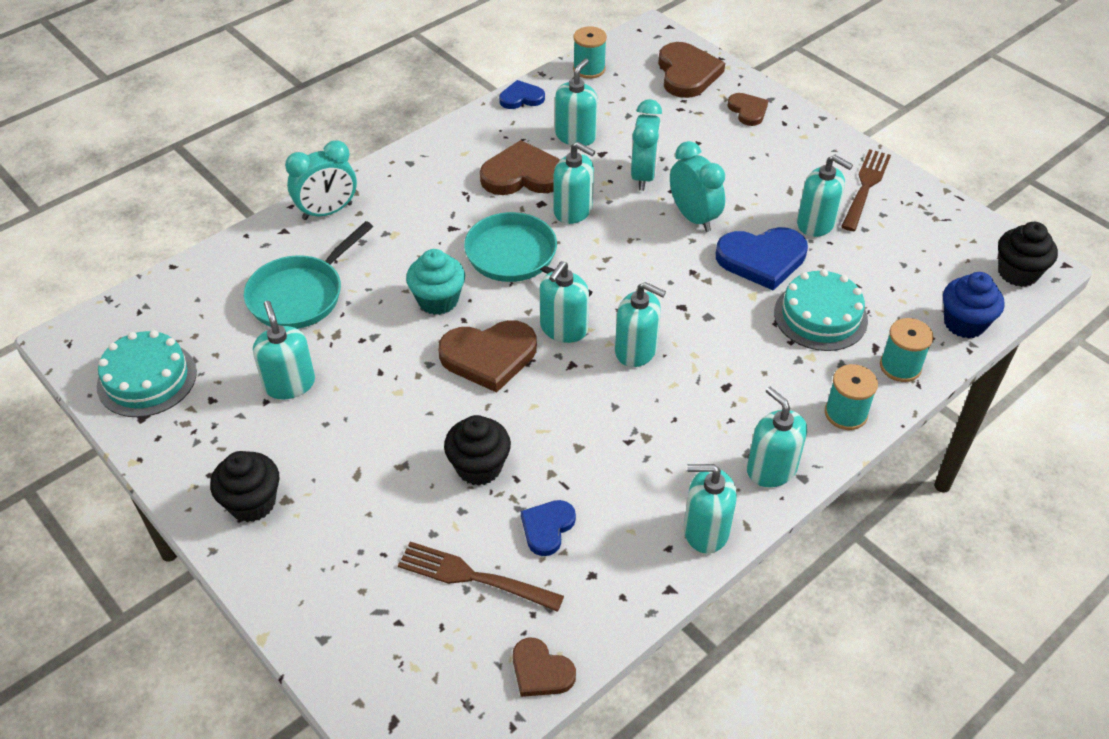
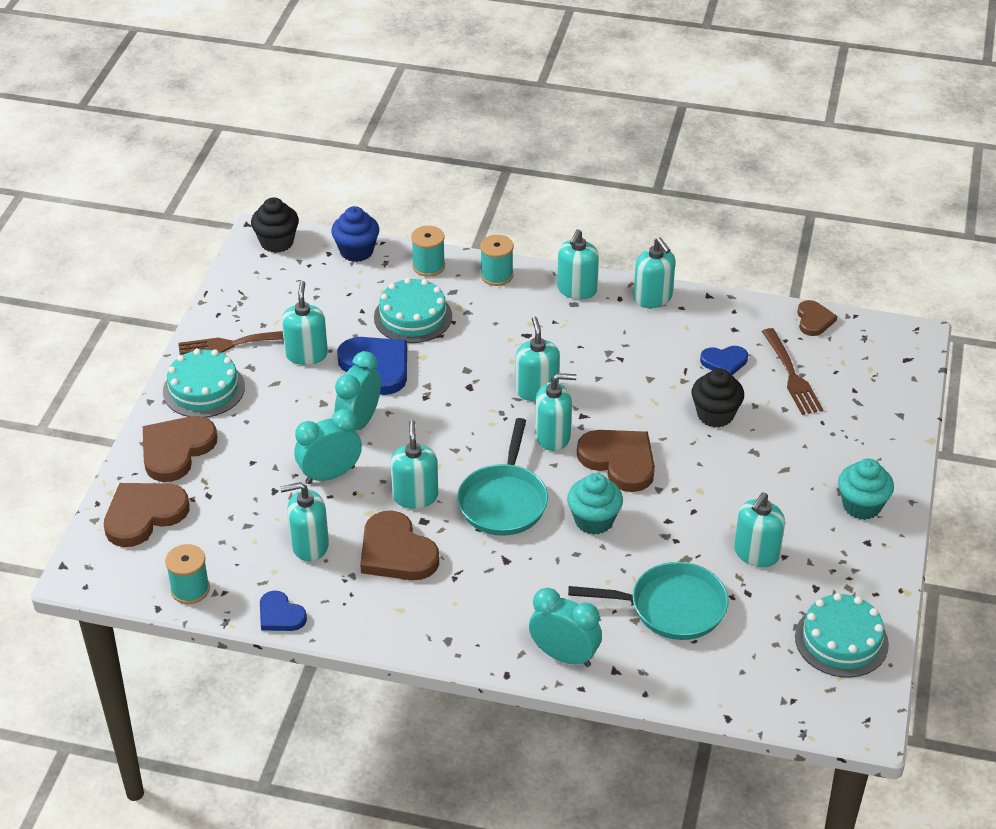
camera: 125 degrees left, 5 degrees down
black cupcake [210,451,280,522] -> turquoise cupcake [838,459,894,520]
brown heart [727,93,768,126] -> brown heart [143,416,217,482], size x1.73
none -> turquoise cake [163,349,245,418]

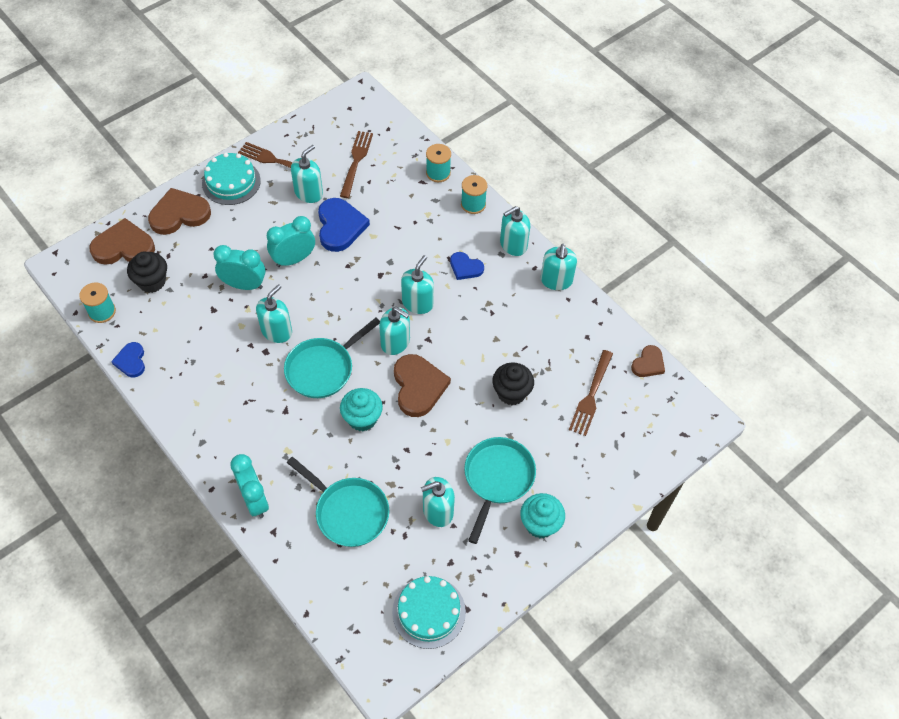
camera: 35 degrees right, 15 degrees up
black cupcake [251,197,299,253] -> black cupcake moved to [127,252,167,293]
turquoise soap dispenser [280,482,329,561] -> none
blue cupcake [331,206,379,262] -> none
brown heart [360,511,439,580] -> none
turquoise cake [374,278,452,343] -> none
blue heart [700,346,748,375] -> blue heart moved to [450,252,484,280]
none -> brown fork [340,131,373,198]
none -> turquoise pan [464,437,536,544]

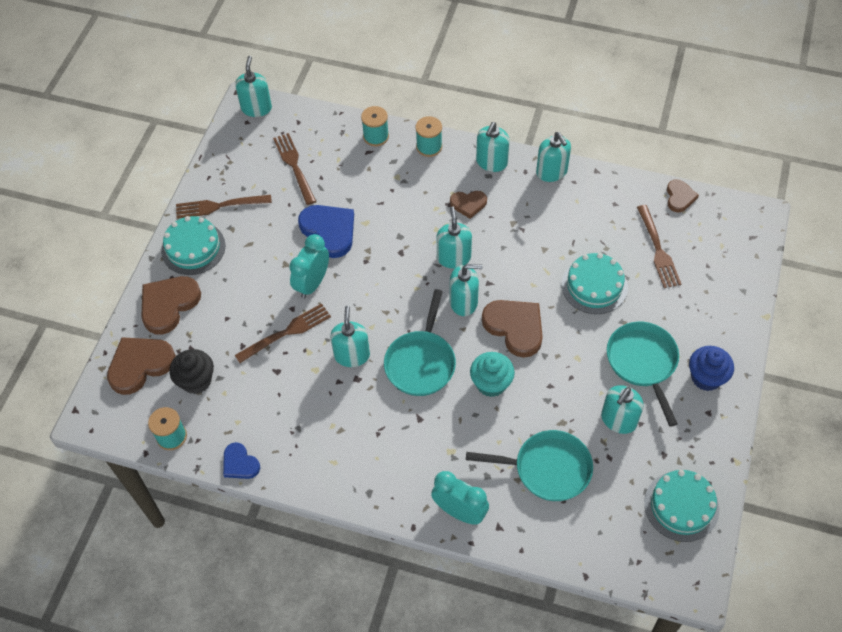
camera: 30 degrees left, 0 degrees up
turquoise clock [213,245,266,290] -> brown fork [235,303,331,363]
turquoise soap dispenser [291,145,323,203] -> turquoise soap dispenser moved to [235,56,272,117]
blue heart [450,252,484,280] -> brown heart [450,191,487,219]
black cupcake [492,363,534,405] -> turquoise cake [562,253,628,314]
turquoise cupcake [520,493,565,538] -> blue cupcake [689,346,734,391]

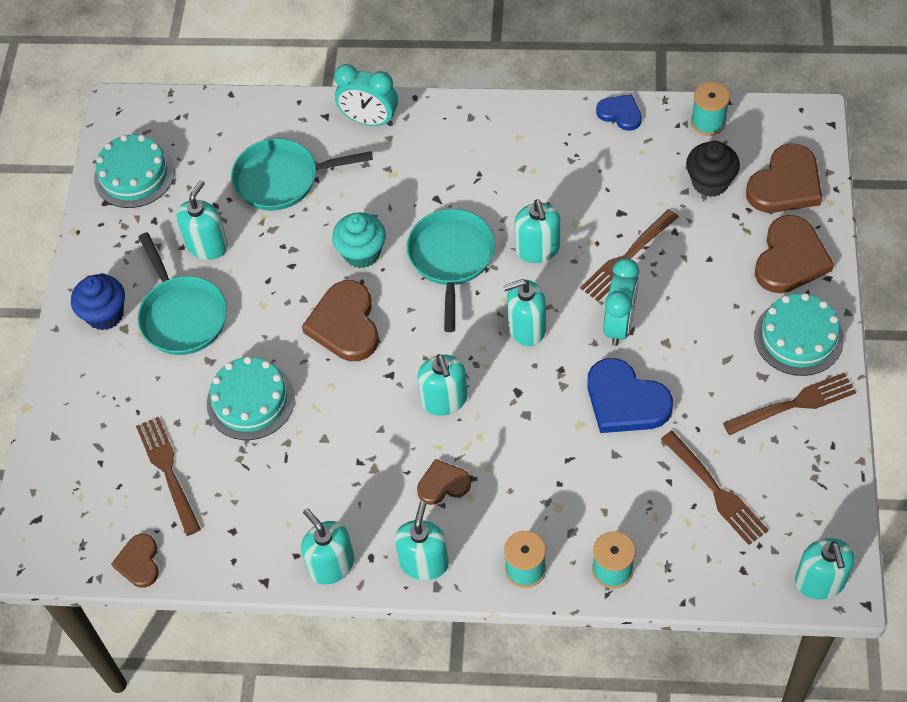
camera: 170 degrees right, 0 degrees up
turquoise soap dispenser [450,264,483,316] -> turquoise soap dispenser moved to [503,279,546,346]
brown heart [482,300,543,357] -> brown heart turned 45 degrees clockwise [302,280,379,361]

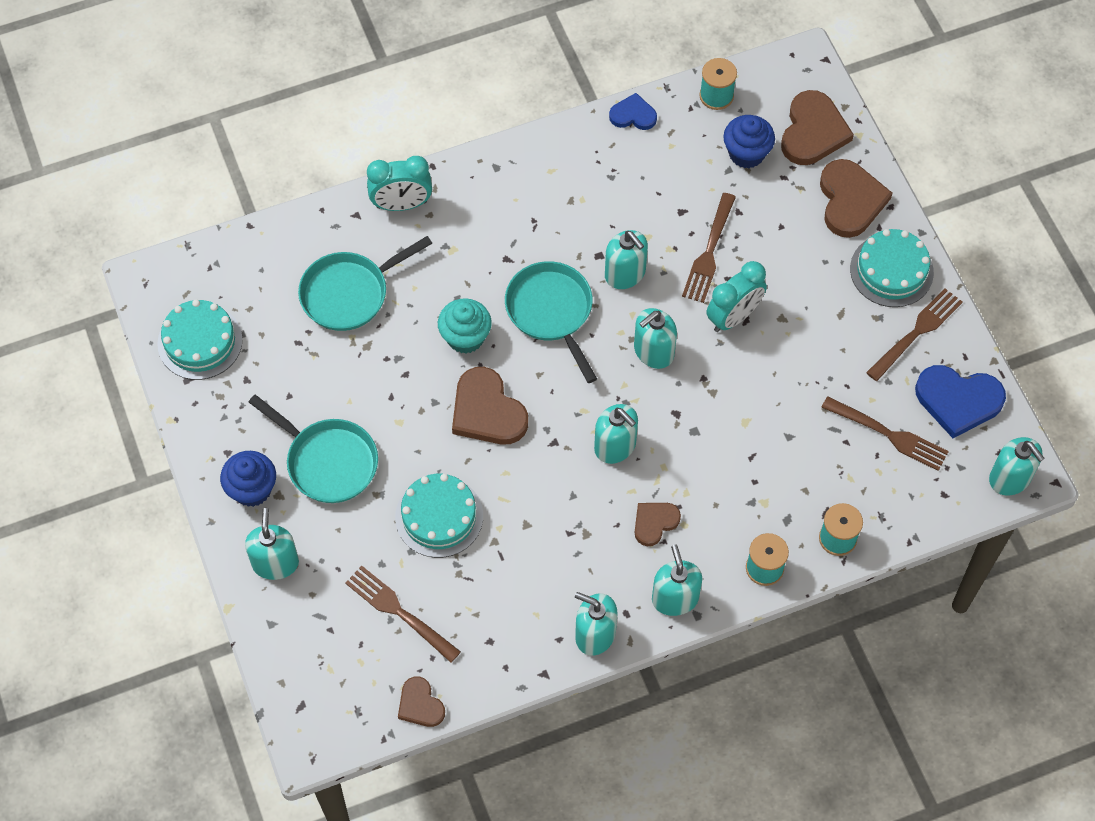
camera: 30 degrees left, 5 degrees up
turquoise soap dispenser [176,180,228,260] -> turquoise soap dispenser moved to [245,508,299,580]
blue heart [587,358,673,433] -> blue heart moved to [915,365,1006,438]
turquoise clock [603,258,639,346] -> turquoise clock turned 60 degrees clockwise [706,261,767,332]
black cupcake [686,141,740,197] -> blue cupcake [723,115,775,168]

